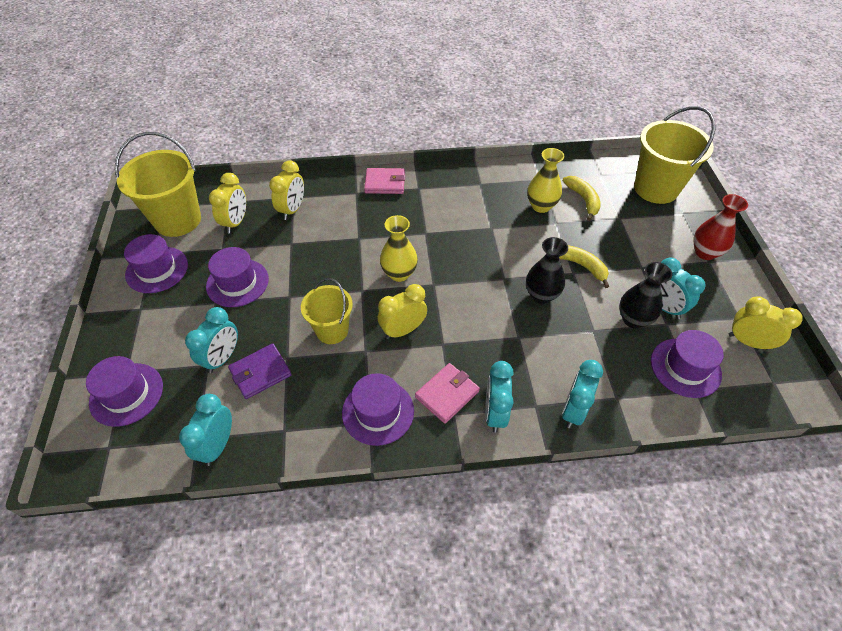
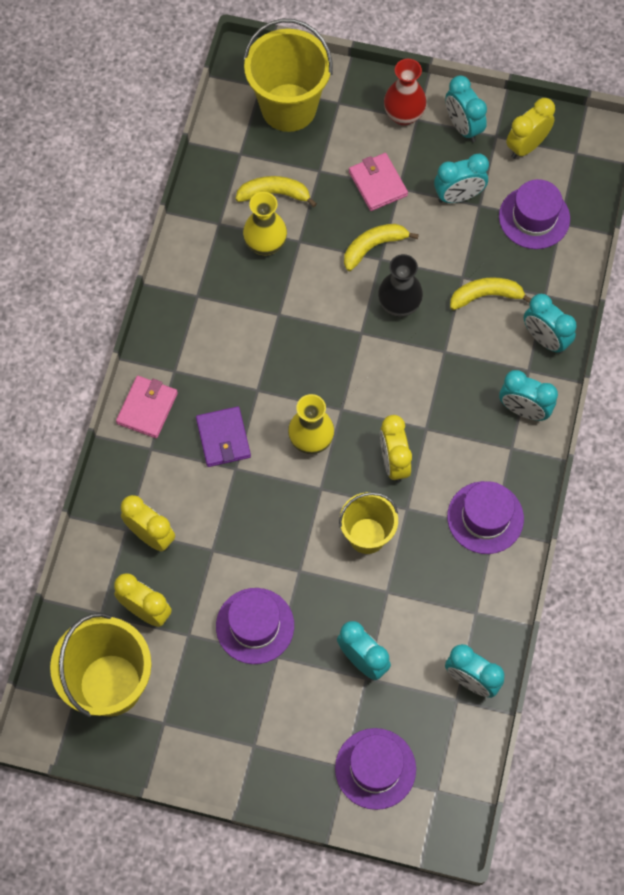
camera: 70 degrees left, 15 degrees up
purple hat [124,234,188,293] -> none
purple wallet [228,344,292,399] -> purple wallet moved to [196,407,251,467]
pink wallet [415,363,480,424] -> pink wallet moved to [349,153,408,211]
black vase [619,262,672,329] -> none
none -> turquoise clock [445,76,487,142]
none -> yellow banana [450,277,531,310]

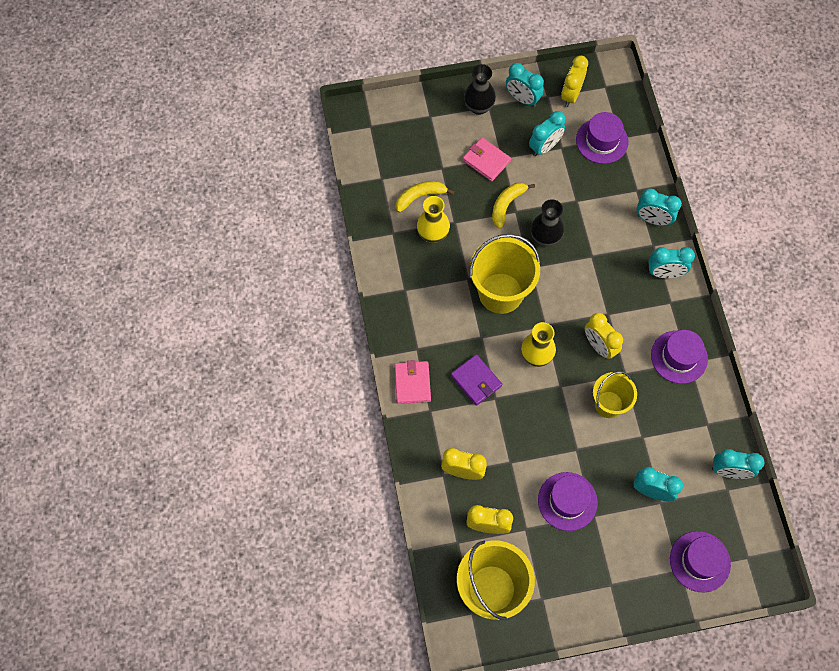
camera: 25 degrees left, 0 degrees up
yellow bucket [244,19,333,132] -> yellow bucket moved to [469,234,540,314]
red vase [384,59,426,126] -> black vase [464,64,496,115]
yellow banana [450,277,531,310] -> none

